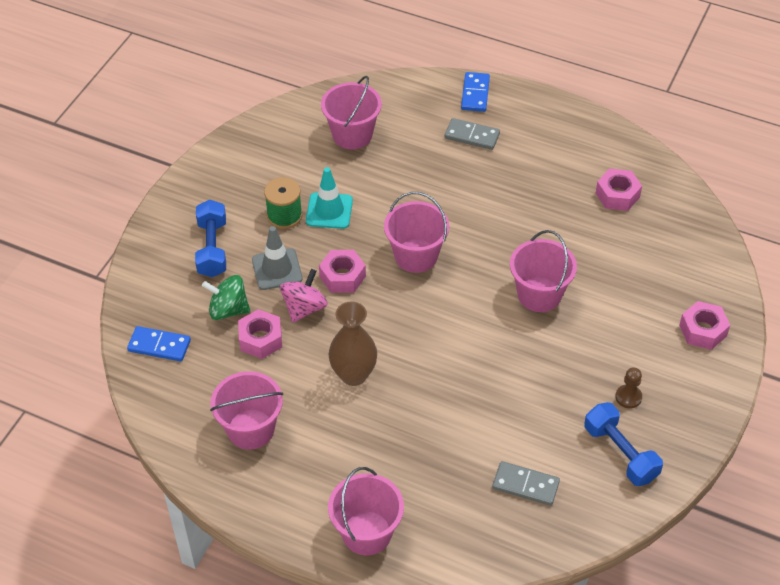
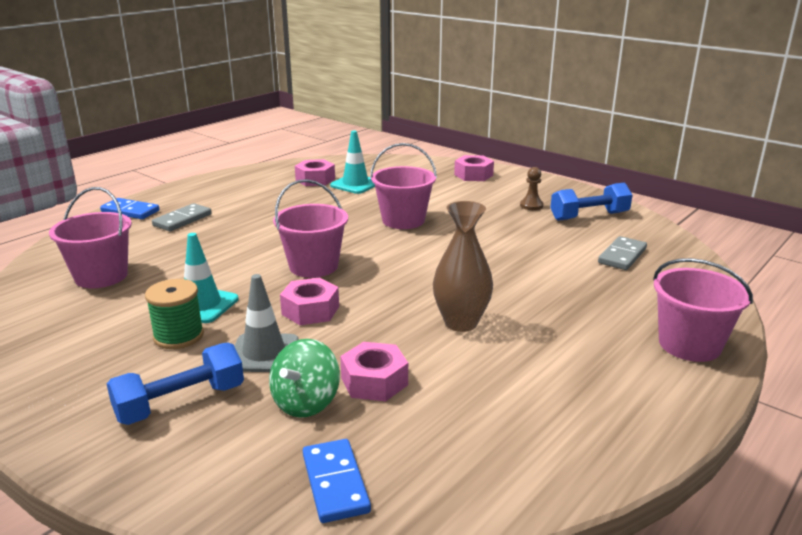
camera: 75 degrees left, 25 degrees down
blue domino [127,326,191,362] -> blue domino turned 45 degrees counterclockwise [303,439,371,523]
blue dumbbell [195,200,226,277] -> blue dumbbell turned 45 degrees counterclockwise [107,343,244,425]
pink bucket [210,371,283,450] -> none
pink spinning top [280,269,328,323] -> none
none -> turquoise traffic cone [330,131,375,194]

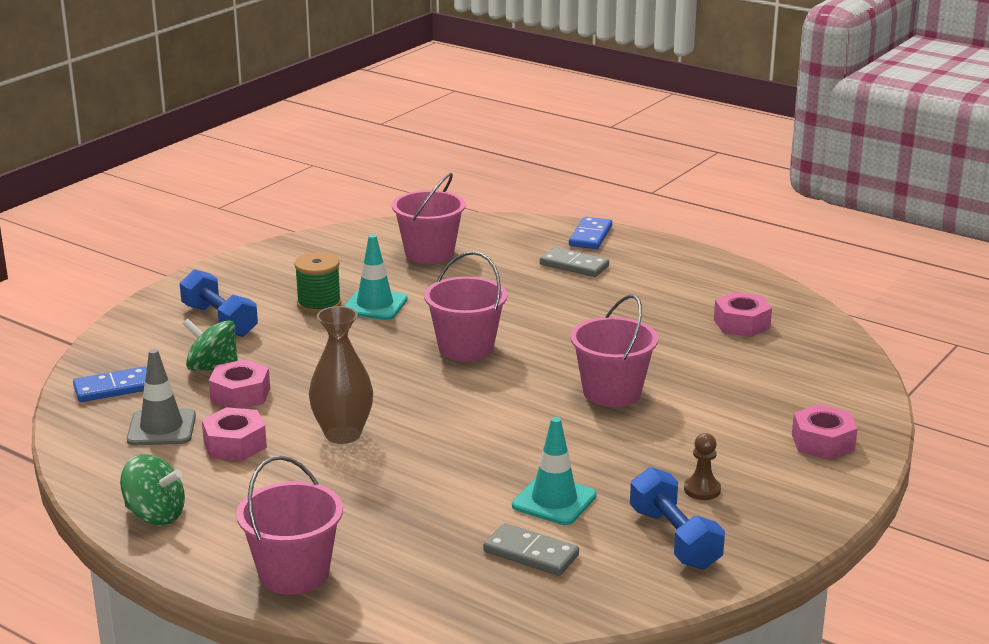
camera: 85 degrees right, 0 degrees up
grey traffic cone [234,274,299,372] -> grey traffic cone moved to [127,349,196,445]
pink nut [280,277,339,325] -> pink nut moved to [202,407,267,461]
turquoise traffic cone [330,131,375,194] -> turquoise traffic cone moved to [512,417,597,525]
none -> green spinning top [120,454,185,525]

